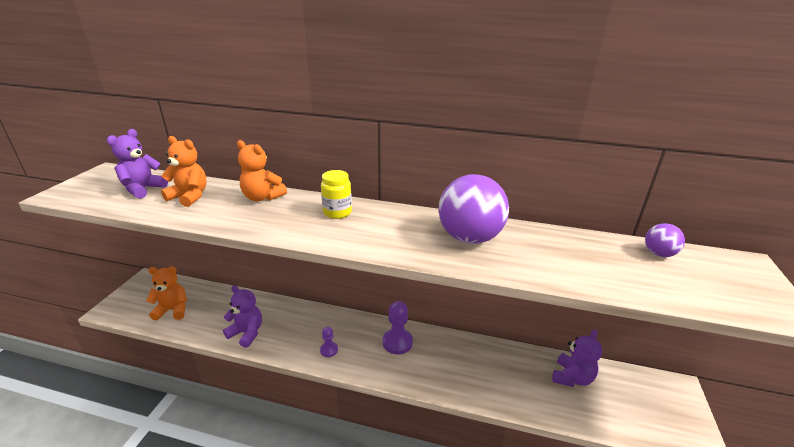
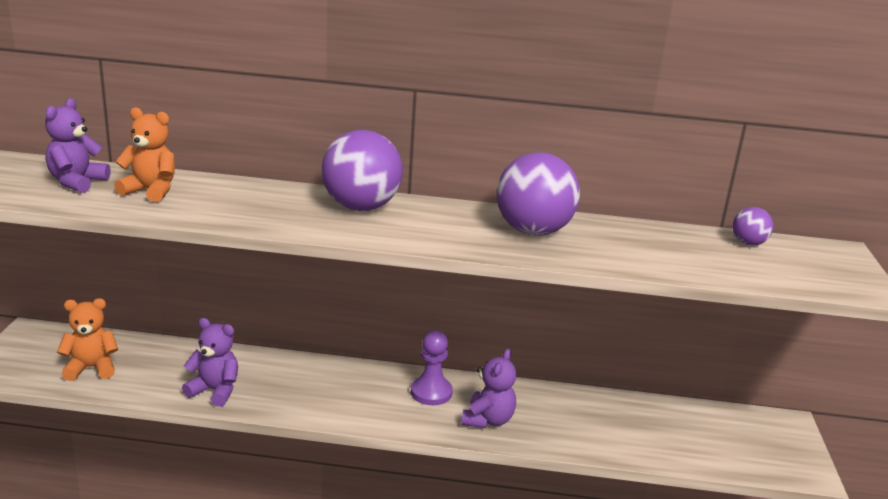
camera: 10 degrees left, 5 degrees down
orange teddy bear [237,140,287,201] -> none
purple pawn [320,327,338,357] -> none
yellow jar [321,170,352,219] -> purple ball [322,130,403,211]
purple teddy bear [552,330,602,387] -> purple teddy bear moved to [461,349,516,428]

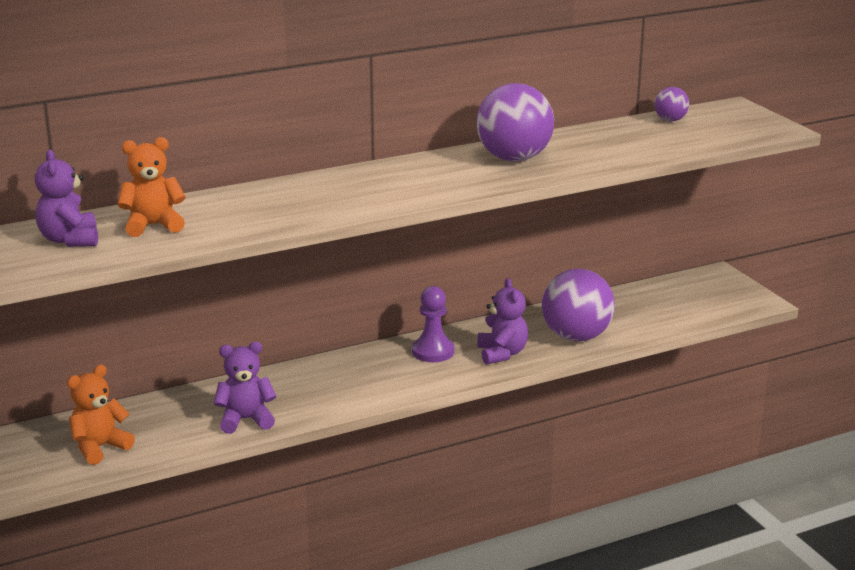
camera: 30 degrees left, 0 degrees up
purple ball [322,130,403,211] -> purple ball moved to [542,269,615,342]

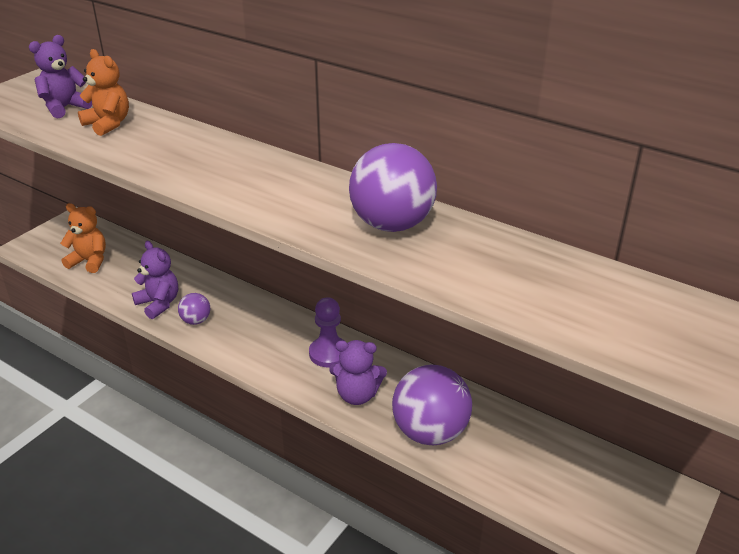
camera: 60 degrees right, 10 degrees up
purple teddy bear [477,278,528,365] -> purple teddy bear turned 45 degrees clockwise [329,340,387,405]
purple ball [655,87,689,121] -> purple ball moved to [178,293,210,325]

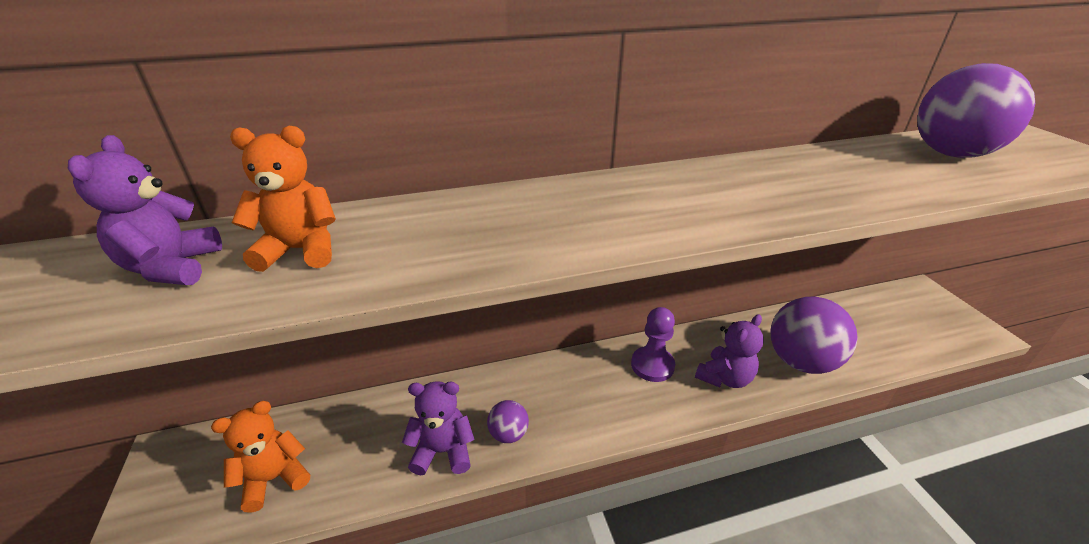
camera: 50 degrees left, 0 degrees up
purple ball [349,143,437,232] -> purple ball moved to [917,63,1035,158]

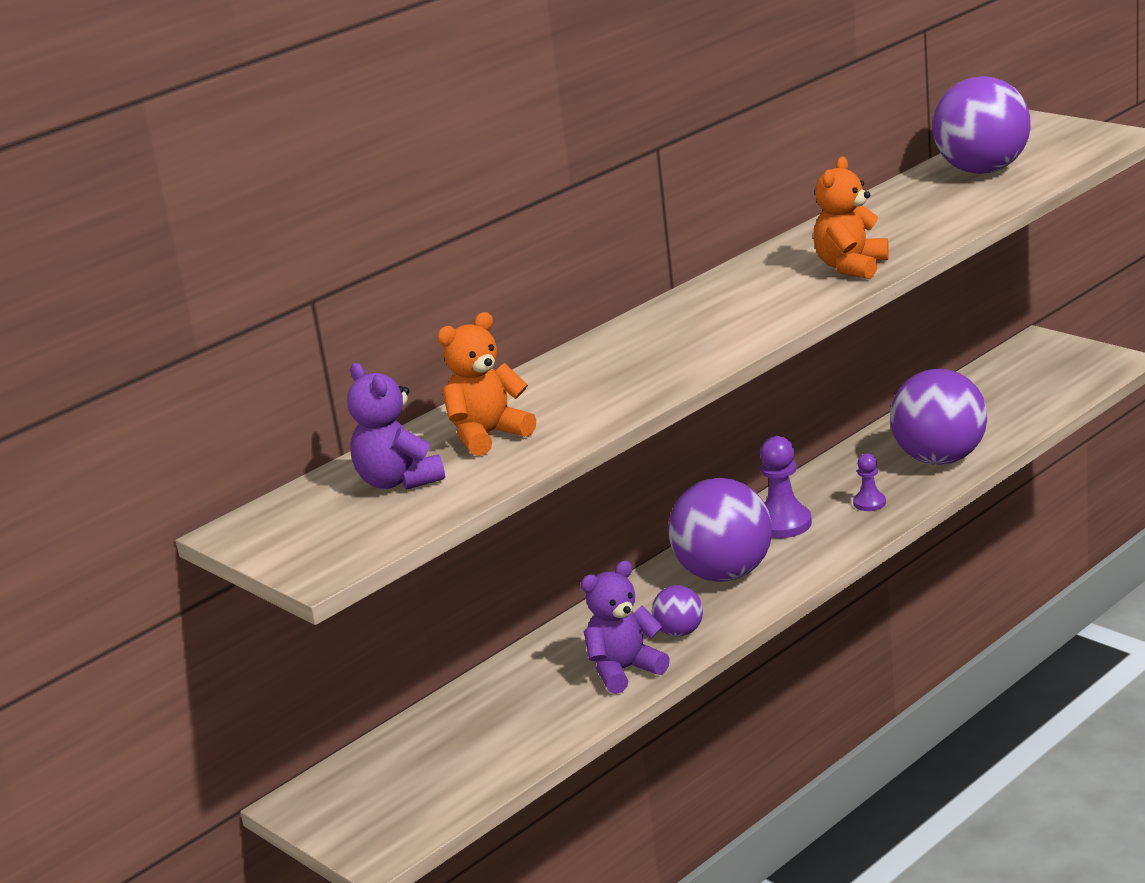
camera: 25 degrees left, 10 degrees down
orange teddy bear [211,401,310,513] -> orange teddy bear moved to [813,157,889,279]
purple teddy bear [695,314,764,388] -> purple pawn [853,453,886,511]
none -> purple ball [668,478,772,582]

